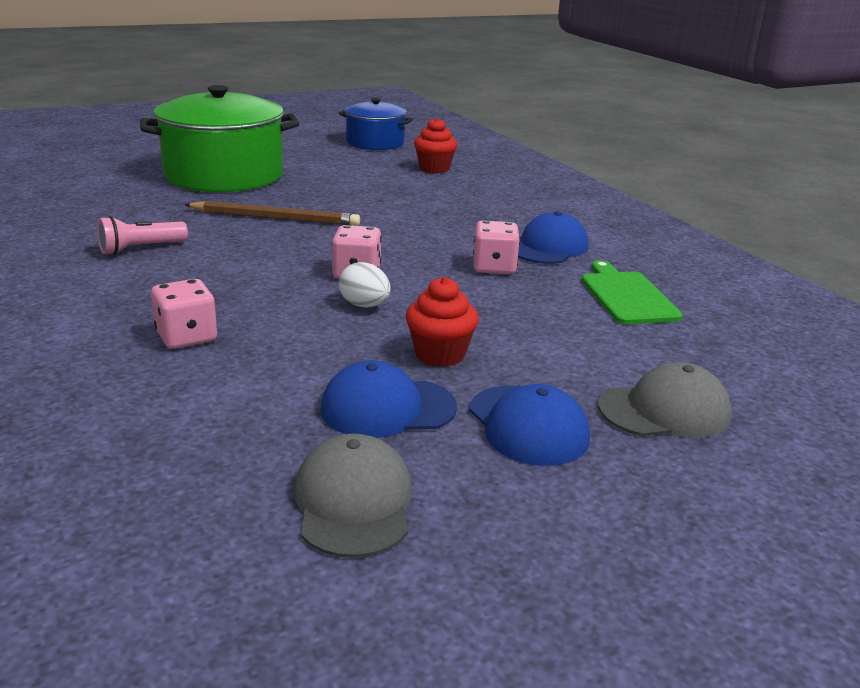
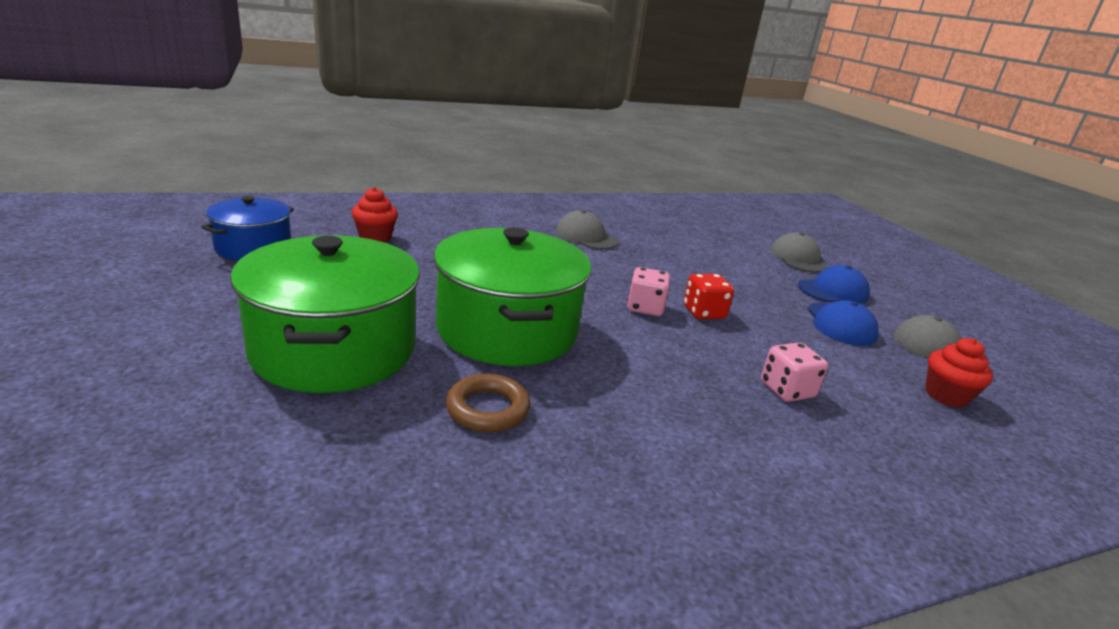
camera: 85 degrees left, 0 degrees up
pink flashlight [97,216,188,255] -> none
brown pencil [184,201,360,226] -> green pot [433,227,591,366]
white egg [339,262,391,308] -> red dice [683,274,734,319]
red cupcake [406,277,479,367] -> red cupcake moved to [925,338,993,408]
pink dice [473,220,520,274] -> none
blue cap [518,211,589,264] -> grey cap [556,210,619,249]
green cutting board [582,260,683,324] -> none
none -> brown ring [446,374,531,432]

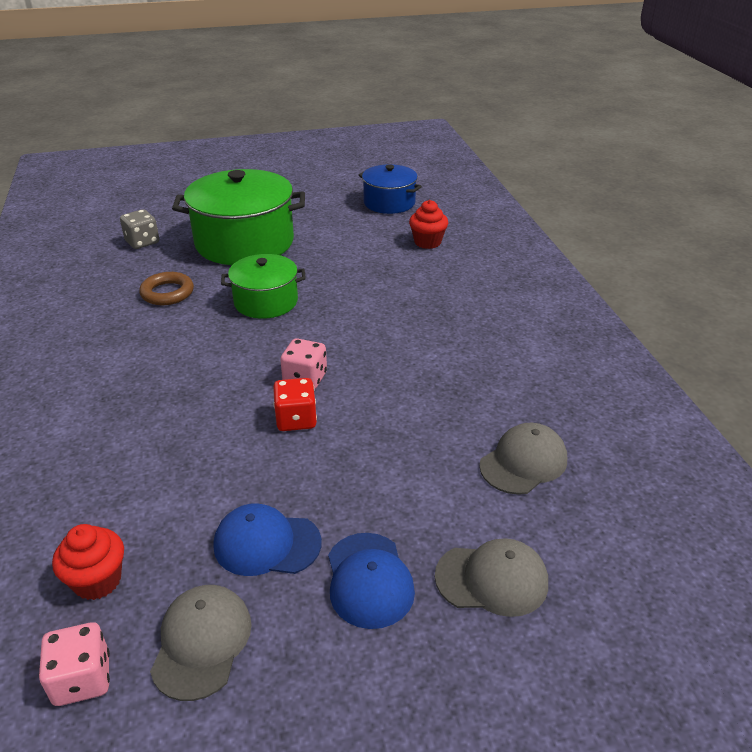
camera: 100 degrees right, 10 degrees up
green pot [433,227,591,366] -> green pot [221,254,306,319], size x0.58
grey cap [556,210,619,249] -> grey cap moved to [479,423,567,495]
pink dice [761,343,828,402] -> pink dice moved to [39,622,110,706]
none -> grey dice [120,209,159,249]

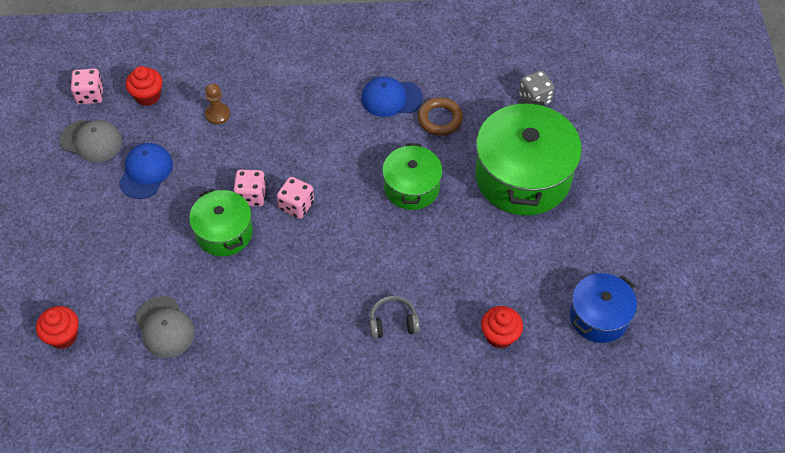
camera: 100 degrees right, 20 degrees up
red dice [273,378,317,431] -> pink dice [234,169,266,206]
blue cap [328,533,415,629] -> blue cap moved to [361,76,423,117]
grey cap [435,538,548,617] -> none
none -> red cupcake [36,306,79,349]
none -> green pot [189,188,253,256]
none -> brown pawn [205,83,230,125]
none -> grey headphones [370,296,420,339]

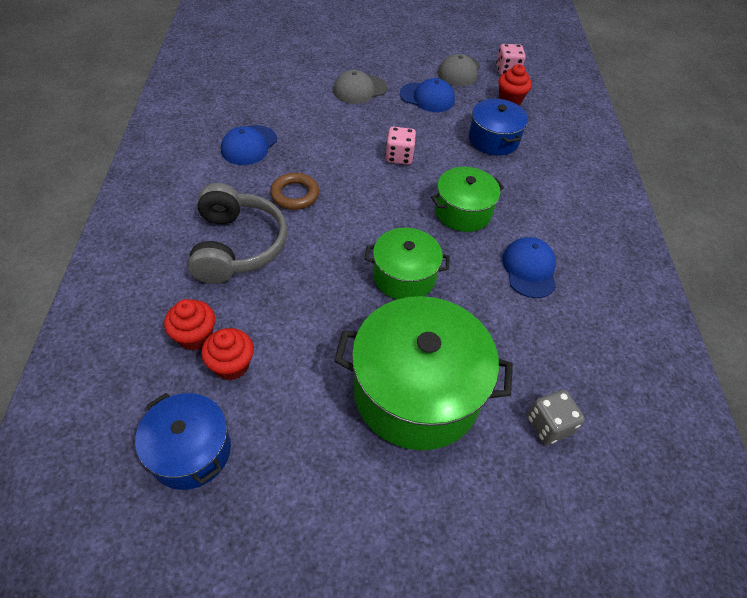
camera: 90 degrees right, 5 degrees down
red cupcake [36,306,79,349] -> red cupcake moved to [201,328,254,380]
grey cap [135,296,195,358] -> grey cap moved to [333,70,387,104]
green pot [189,188,253,256] -> green pot moved to [431,167,504,232]
brown pawn [205,83,230,125] -> blue pot [469,99,528,156]
pink dice [277,177,314,219] -> none
grey headphones [370,296,420,339] -> grey headphones [188,183,288,284], size x2.01
brown ring [418,97,463,136] -> brown ring moved to [270,173,319,210]
none -> blue cap [221,125,277,165]

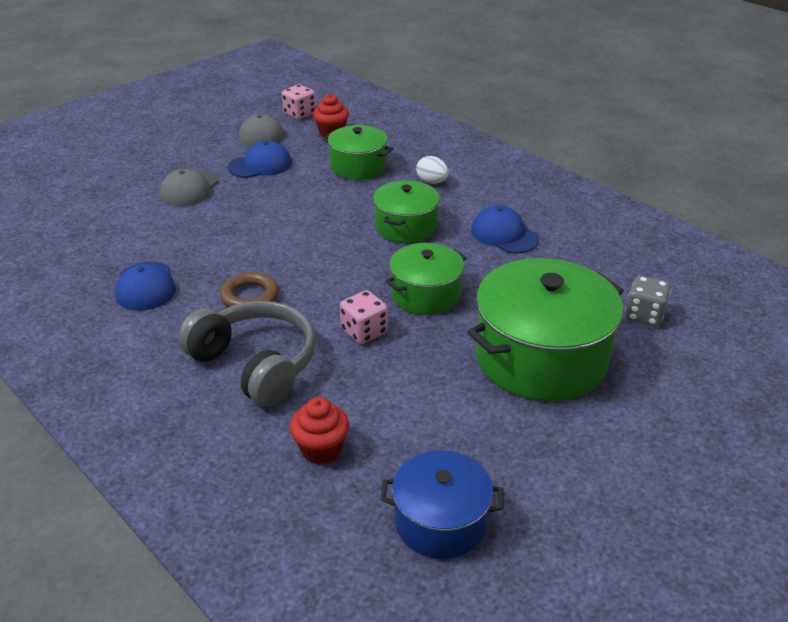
camera: 40 degrees left, 15 degrees down
red cupcake [201,328,254,380] -> none
pink dice [385,127,416,165] -> pink dice moved to [340,290,388,344]
blue pot [469,99,528,156] -> green pot [323,125,393,180]
none -> white egg [416,156,449,184]

